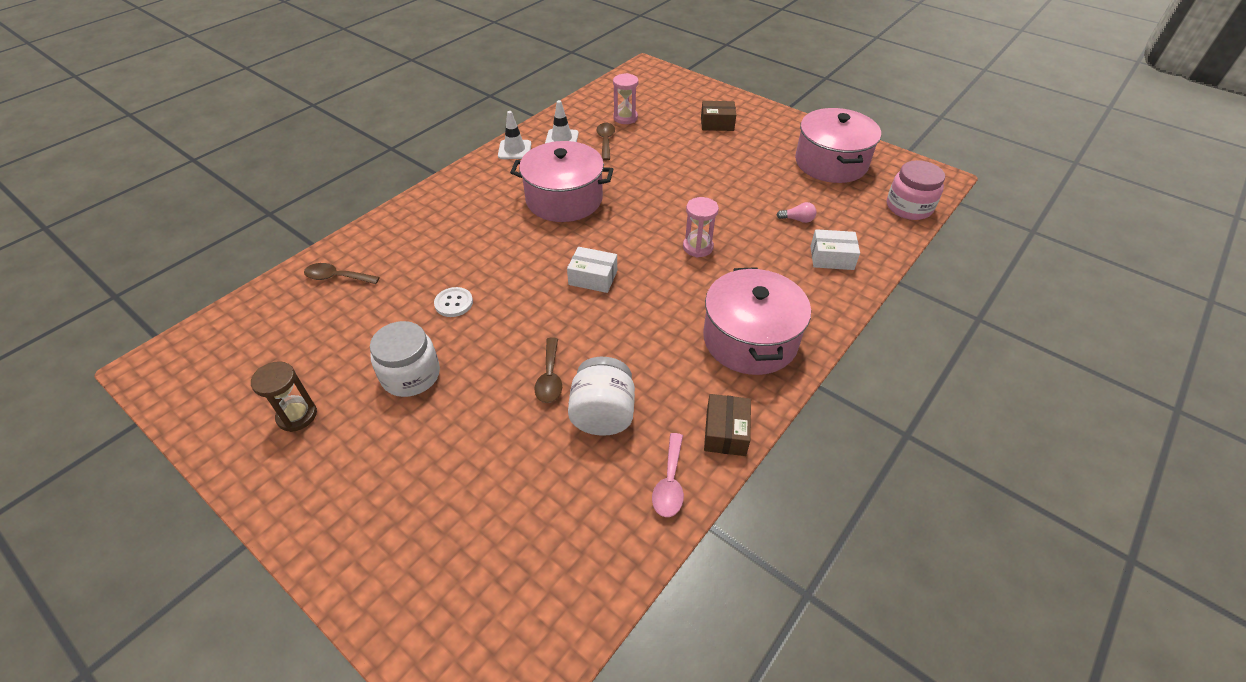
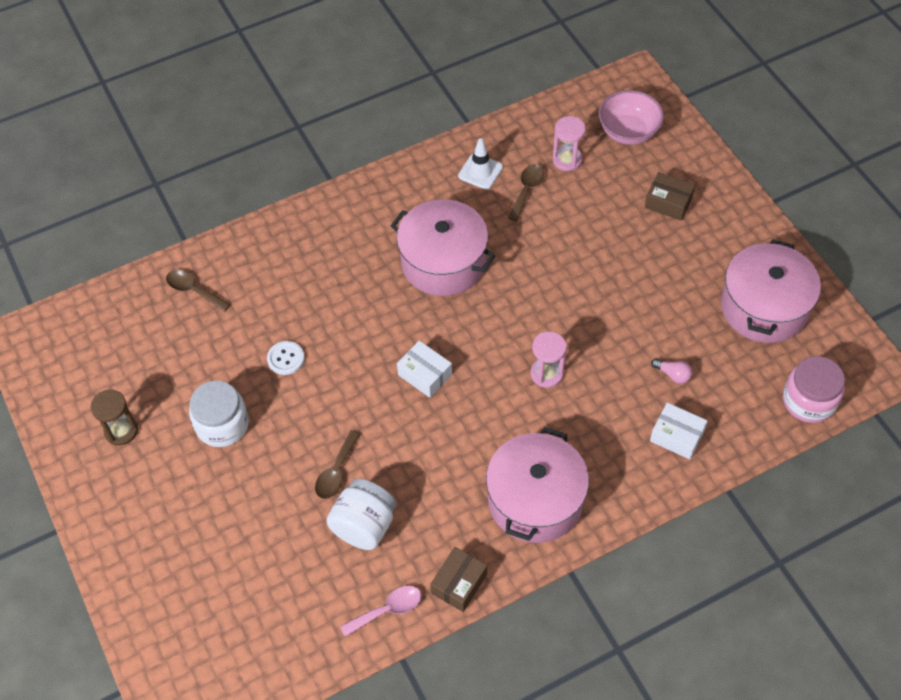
camera: 25 degrees right, 10 degrees up
white traffic cone [498,111,531,159] -> none
pink spoon [652,433,684,517] -> pink spoon turned 150 degrees counterclockwise [340,586,422,637]
none -> pink bowl [599,90,664,145]

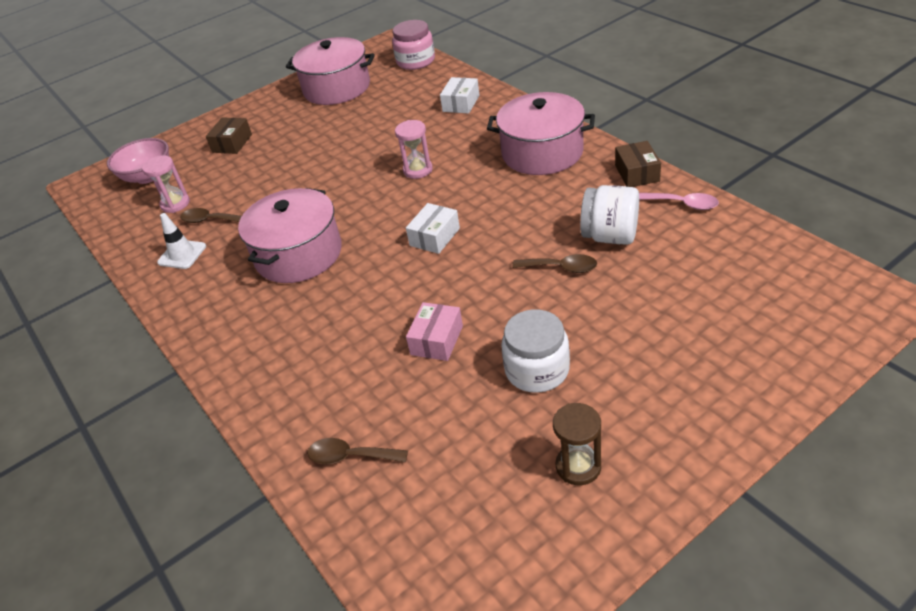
camera: 95 degrees left, 15 degrees down
brown spoon [166,270,231,312] -> brown spoon turned 75 degrees clockwise [308,438,408,464]
white button [267,341,305,375] -> pink box [406,302,463,361]
pink spoon [340,586,422,637] -> pink spoon turned 150 degrees clockwise [639,193,719,210]
brown box [430,547,487,612] -> brown box turned 60 degrees clockwise [615,141,661,187]
pink light bulb [651,358,692,384] -> none

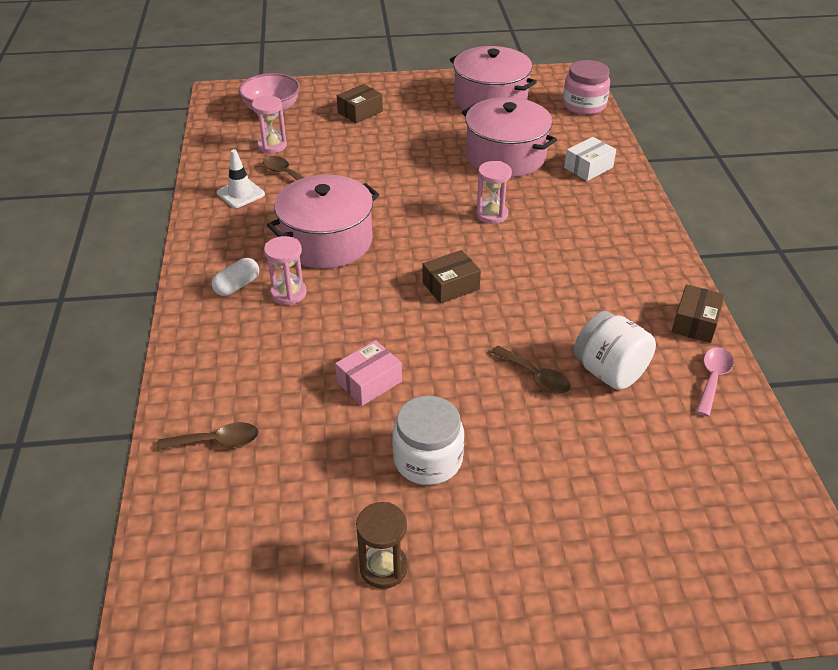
camera: 25 degrees right, 0 degrees up
brown spoon [308,438,408,464] -> brown spoon turned 135 degrees clockwise [157,422,259,450]
white box [406,203,460,254] -> brown box [422,250,481,304]
pink pot [487,92,595,175] -> pink pot moved to [462,97,557,177]
pink spoon [639,193,719,210] -> pink spoon turned 120 degrees counterclockwise [696,347,734,416]
none -> white capsule [212,258,259,296]
none -> pink hourglass [264,236,307,305]

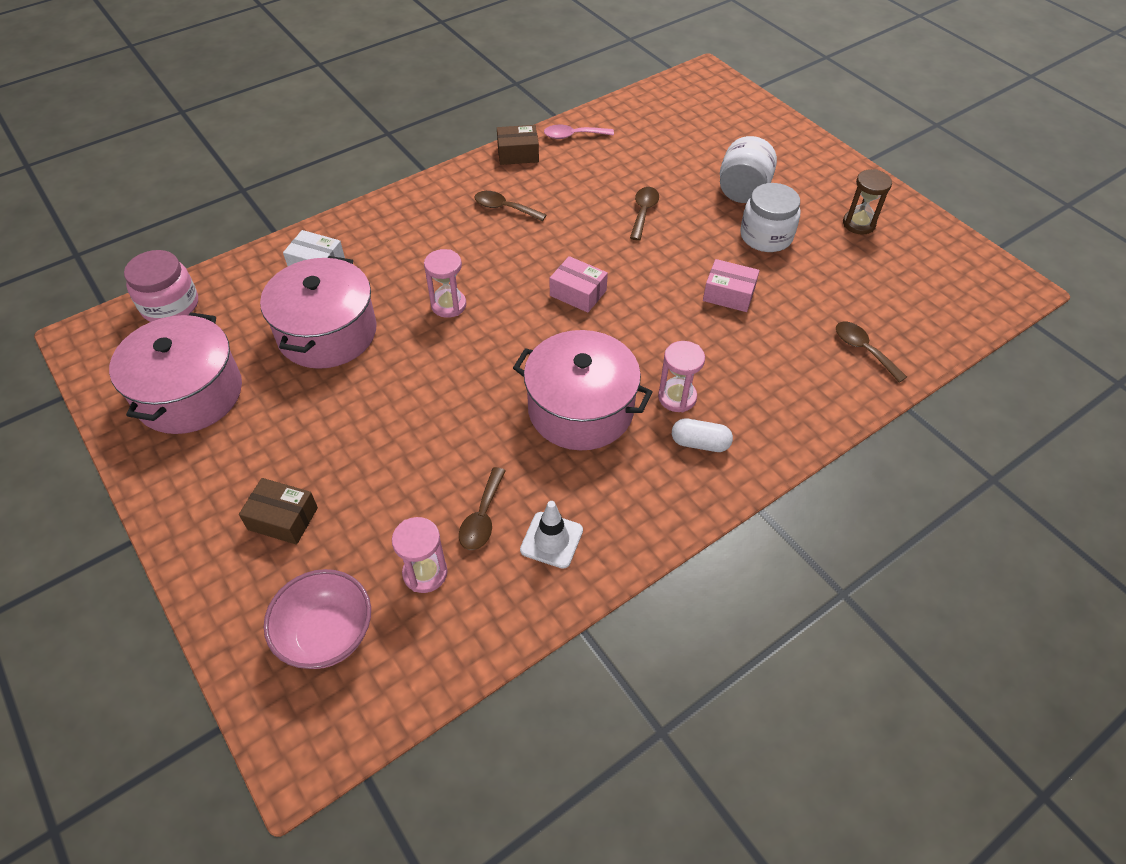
camera: 120 degrees left, 10 degrees up
brown box [422,250,481,304] -> pink box [550,256,608,313]
white jar [574,311,656,390] -> white jar moved to [720,136,777,203]
none -> brown spoon [475,191,547,221]

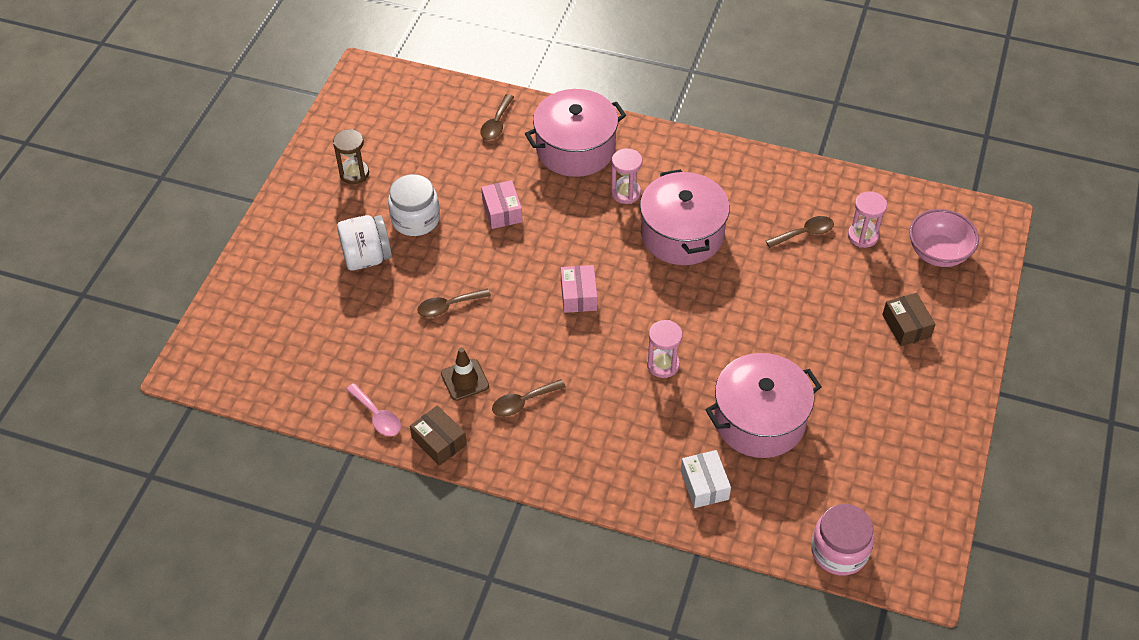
camera: 125 degrees left, 0 degrees up
pink pot [109,312,242,434] -> pink pot moved to [525,89,626,177]
brown spoon [475,191,547,221] -> brown spoon turned 75 degrees clockwise [492,379,566,417]
white traffic cone [520,501,583,569] -> none
white capsule [672,419,733,452] -> none
none -> brown traffic cone [441,348,489,401]

